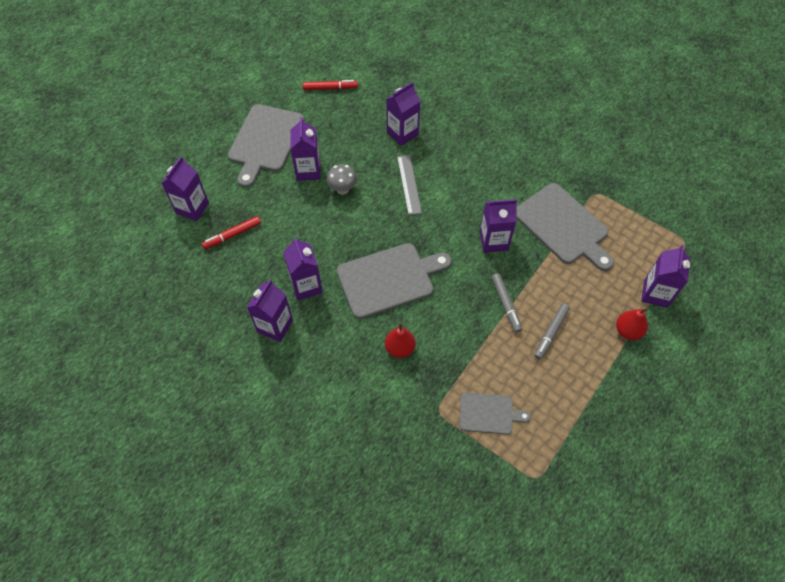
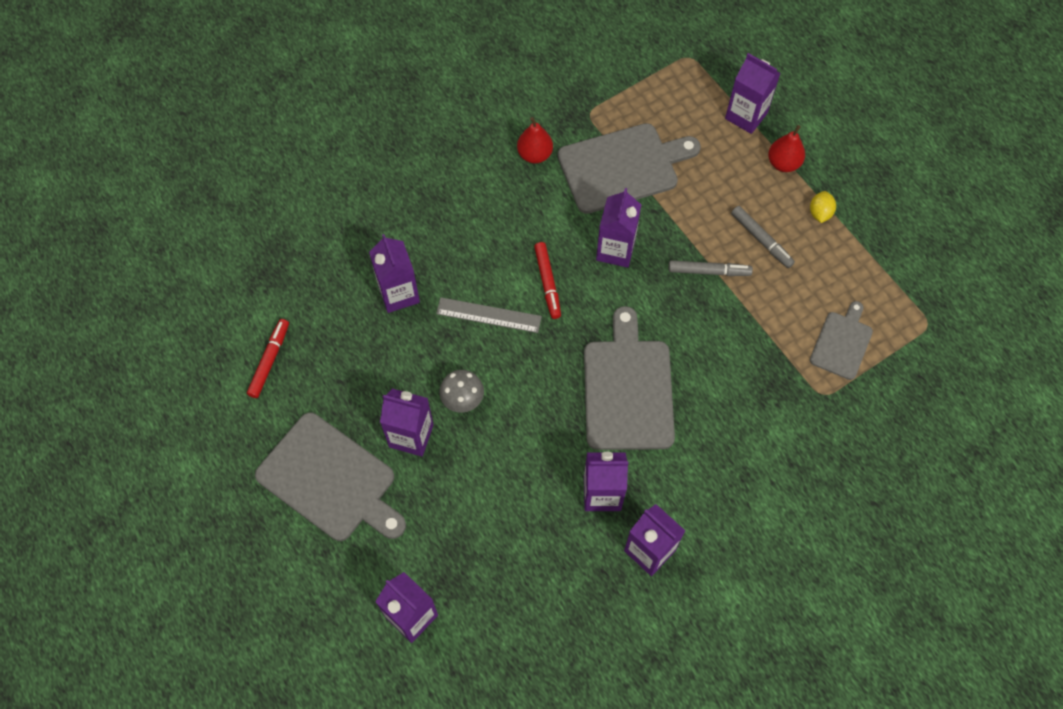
camera: 70 degrees left, 5 degrees up
red marker [202,216,261,249] -> red marker moved to [534,242,561,319]
red pear [385,322,416,358] -> red pear moved to [517,117,553,164]
none -> yellow lemon [810,191,836,223]

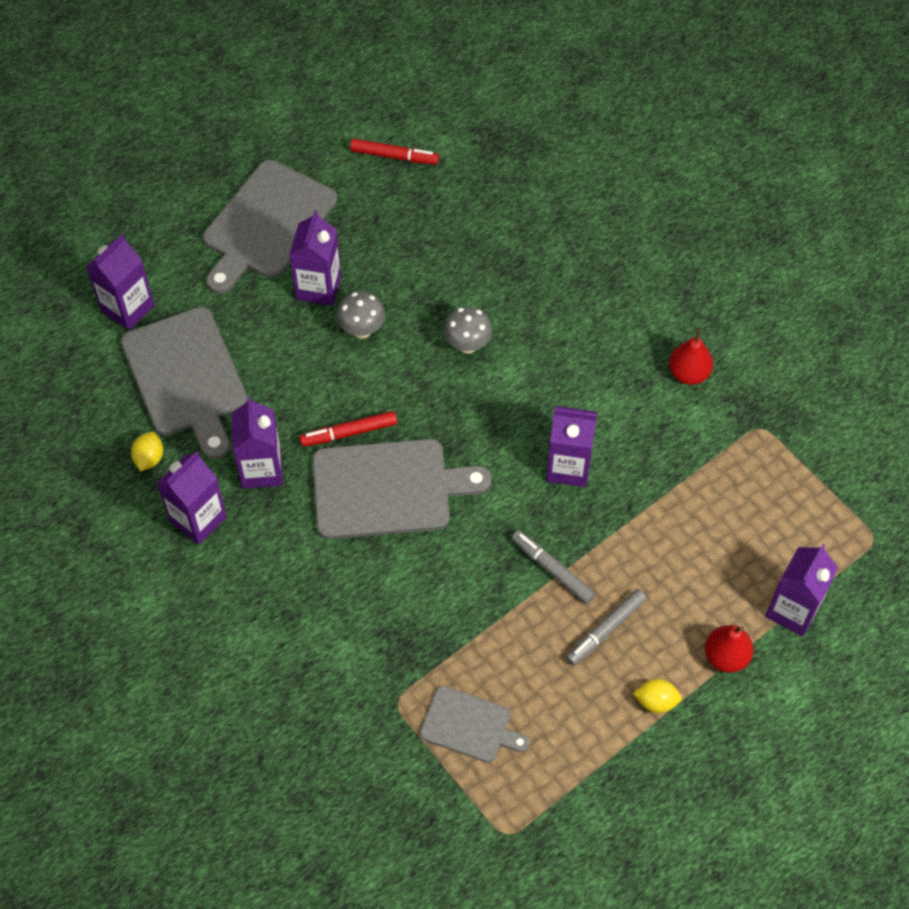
camera: 85 degrees right, 5 degrees down
purple carton [369,234,420,313] -> none
grey ruler [436,297,542,333] -> grey mushroom [444,306,492,354]
red marker [534,242,561,319] -> red marker moved to [300,411,397,447]
grey cutting board [557,123,701,214] -> grey cutting board moved to [121,307,248,459]
grey marker [669,260,753,276] -> grey marker turned 135 degrees clockwise [511,530,595,604]
none -> yellow lemon [131,432,163,471]

